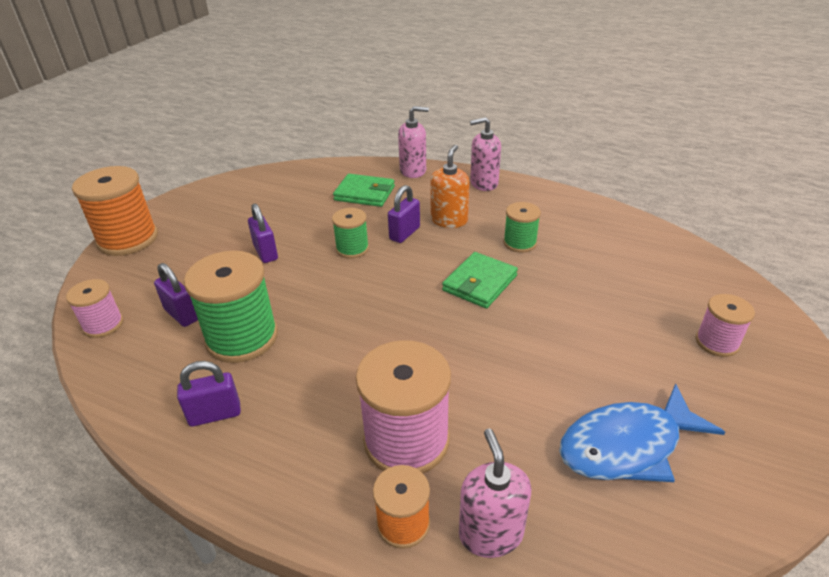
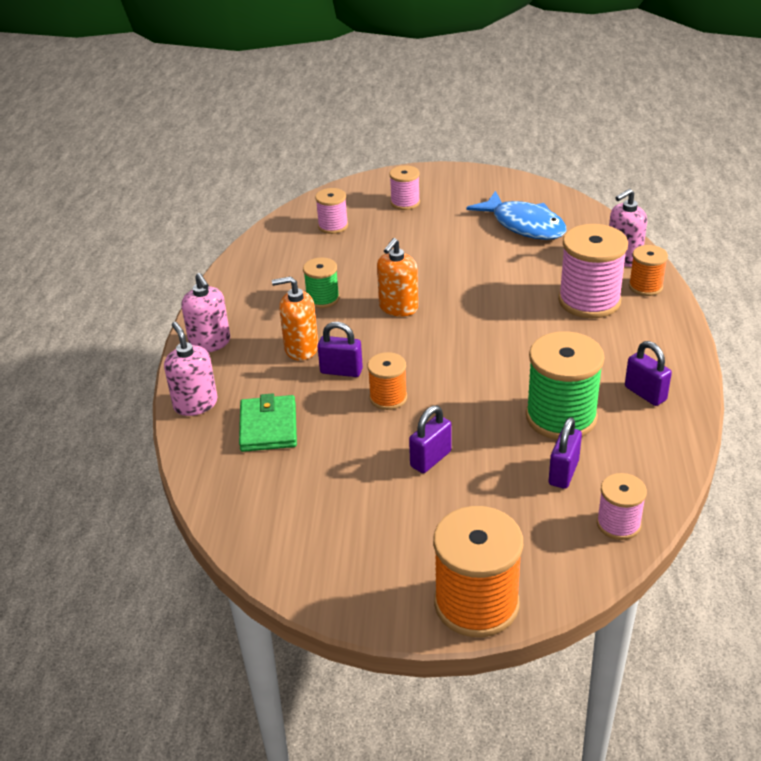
camera: 110 degrees left, 0 degrees up
green spool [332,208,369,259] -> orange spool [368,352,407,410]
green wallet [442,252,518,309] -> orange soap dispenser [377,238,418,316]
none -> pink spool [315,188,348,234]

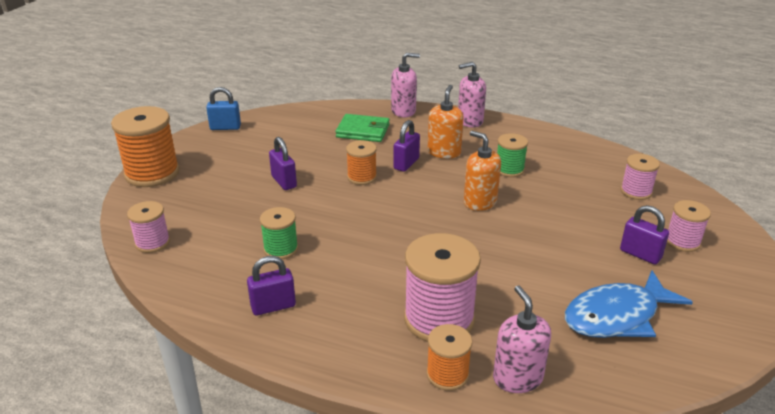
camera: 105 degrees right, 5 degrees down
green spool [526,331,605,440] -> green spool [260,207,298,259], size x0.55
purple padlock [549,417,582,489] -> purple padlock moved to [620,205,669,264]
none -> blue padlock [206,87,241,130]

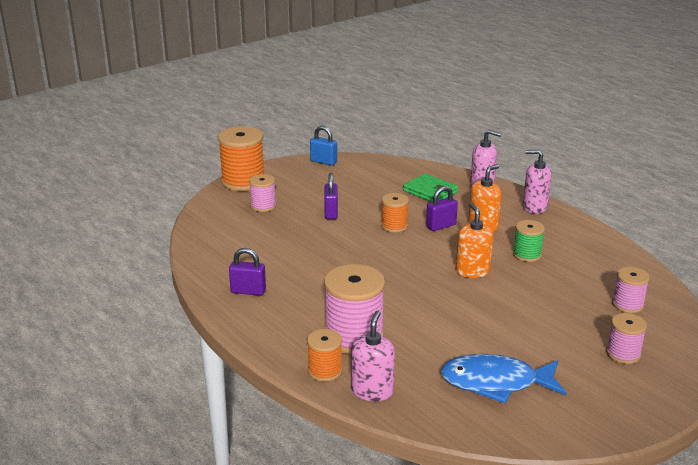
camera: 30 degrees right, 5 degrees down
pink spool [127,201,170,253] -> pink spool moved to [249,174,276,212]
green spool [260,207,298,259] -> none
purple padlock [620,205,669,264] -> none

